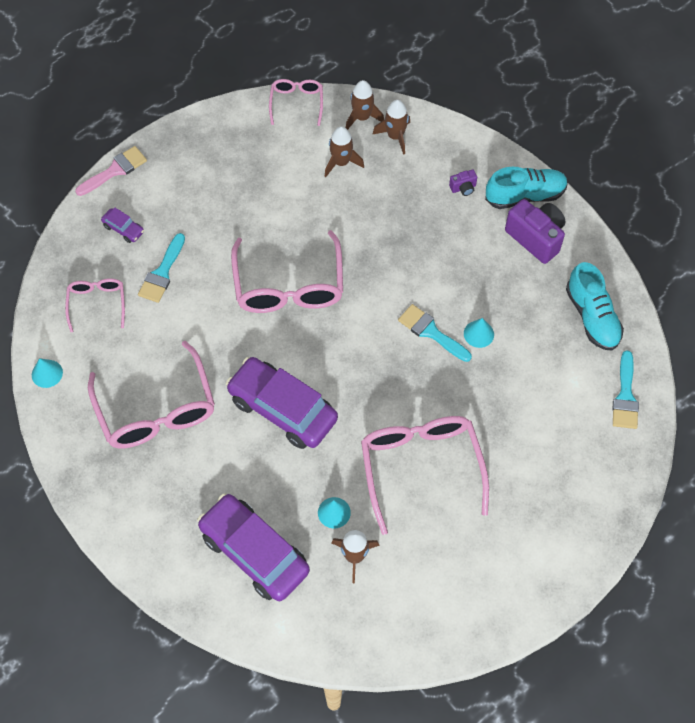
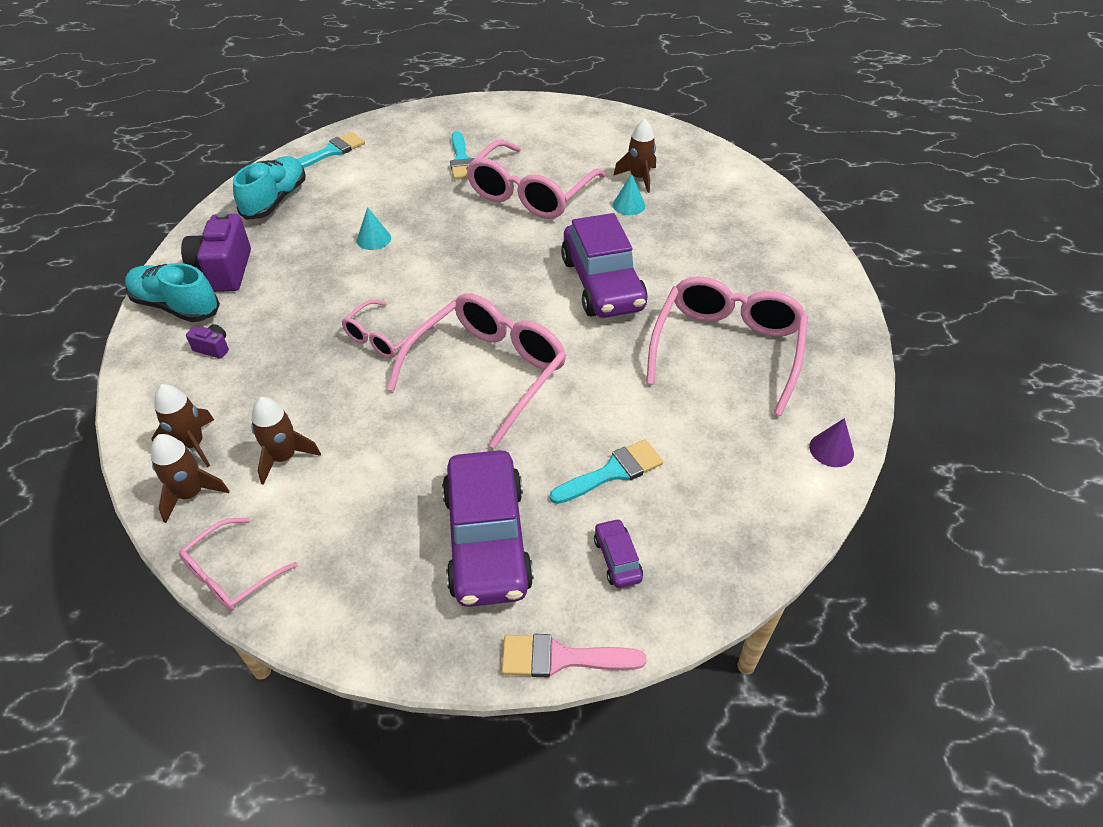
camera: 140 degrees left, 15 degrees down
turquoise cone [32,358,63,388] -> purple cone [809,418,854,467]
pink glasses [65,278,125,332] -> pink glasses moved to [341,300,434,358]
purple car [197,493,310,601] -> purple car moved to [442,450,534,607]
turquoise brush [398,304,472,362] -> turquoise brush moved to [450,131,475,180]

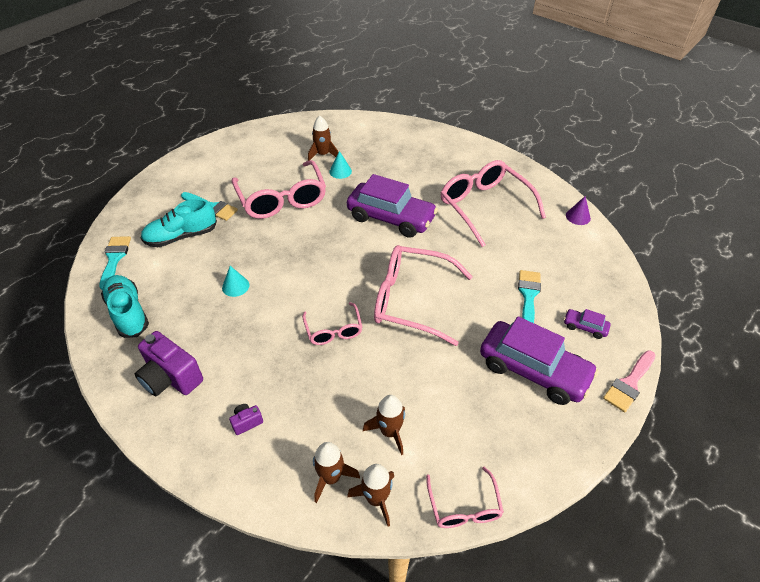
camera: 50 degrees left, 0 degrees up
turquoise shoe [125,263,220,322] -> turquoise shoe moved to [141,198,217,247]
pink glasses [387,293,567,449] -> pink glasses turned 60 degrees counterclockwise [374,245,473,346]

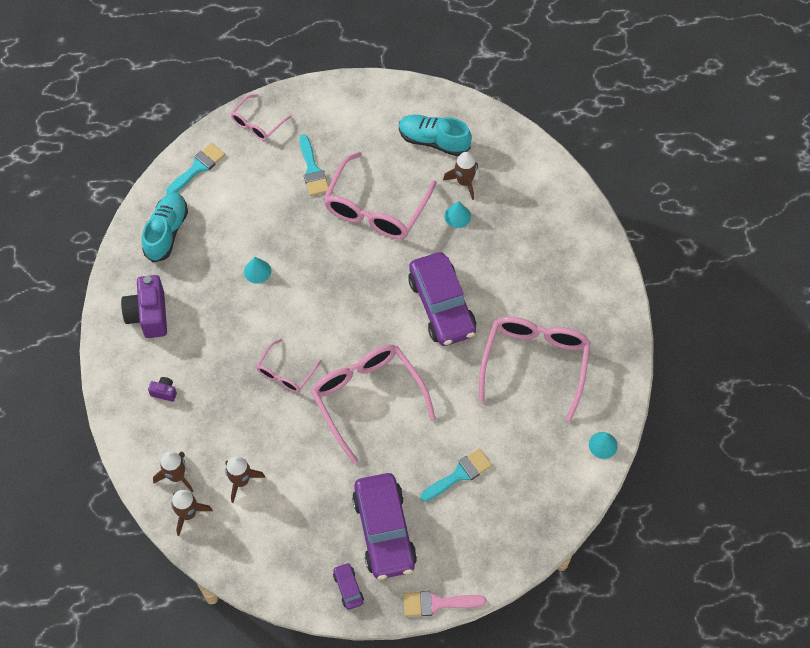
camera: 45 degrees right, 15 degrees up
turquoise shoe [141,198,217,247] -> turquoise shoe moved to [399,115,472,156]
pink glasses [426,466,504,528] -> pink glasses moved to [230,94,292,141]
purple car [564,309,611,339] -> purple car moved to [333,562,364,610]
purple cone [566,196,591,225] -> turquoise cone [589,432,618,459]

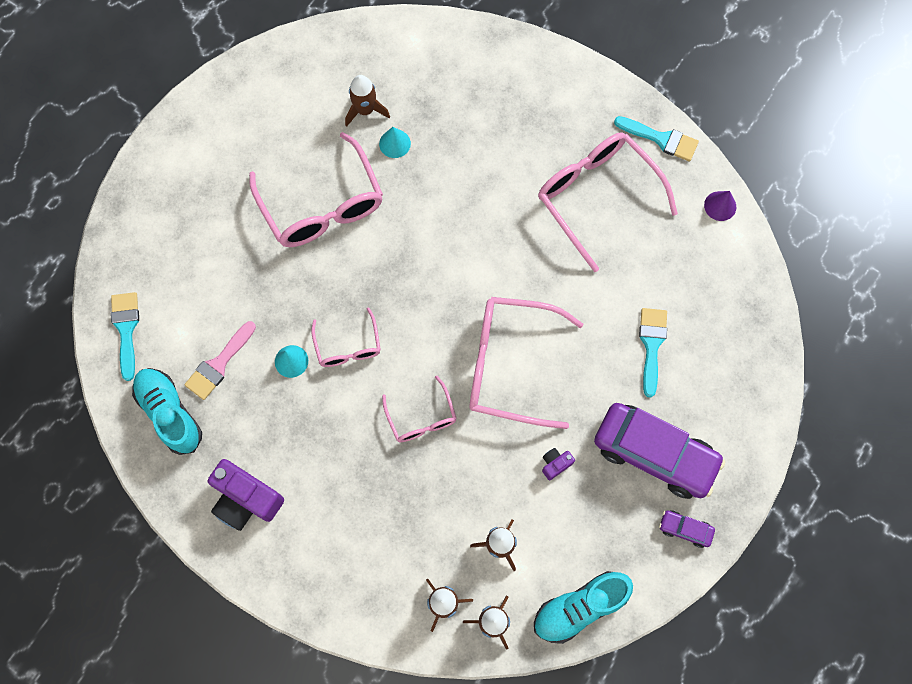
camera: 50 degrees left, 10 degrees up
purple camera [148,377,177,402] -> purple camera moved to [542,448,575,480]
pink glasses [230,94,292,141] -> pink glasses moved to [311,307,381,367]
turquoise brush [299,135,328,196] -> turquoise brush moved to [614,116,699,162]
turquoise shoe [399,115,472,156] -> turquoise shoe moved to [534,571,633,644]
pink brush [403,591,486,616] -> pink brush moved to [184,321,256,400]
purple car [408,252,476,346] -> none
turquoise cone [589,432,618,459] -> purple cone [704,191,736,221]

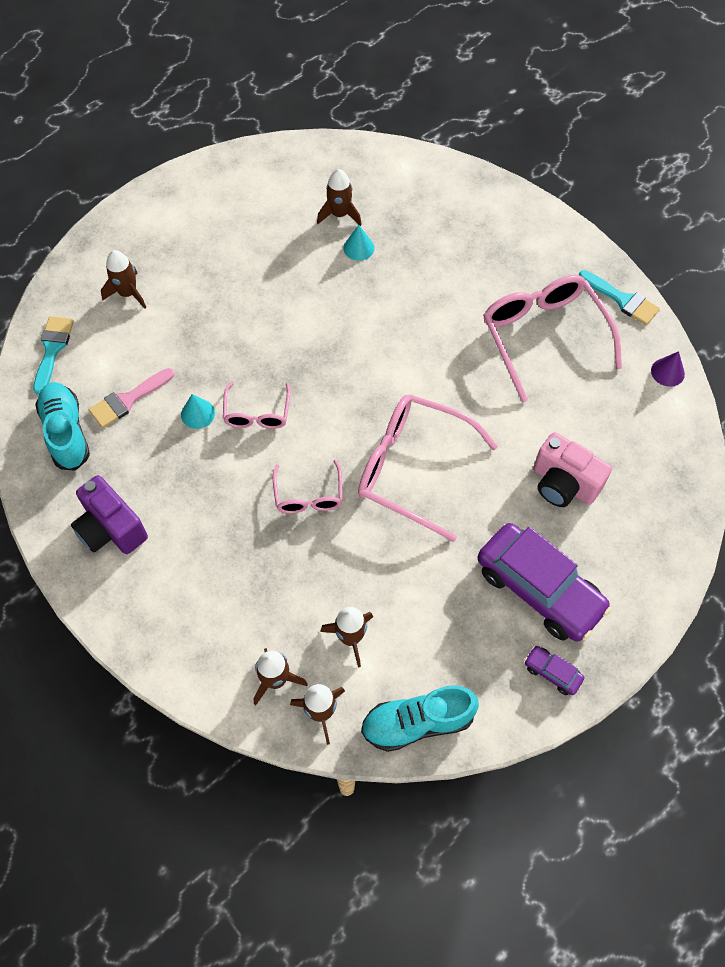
camera: 15 degrees right, 10 degrees down
pink glasses [249,132,383,247] -> none
purple camera [542,448,575,480] -> none
turquoise brush [639,308,667,397] -> pink camera [533,432,612,507]
none -> brown rocket [101,250,146,309]

